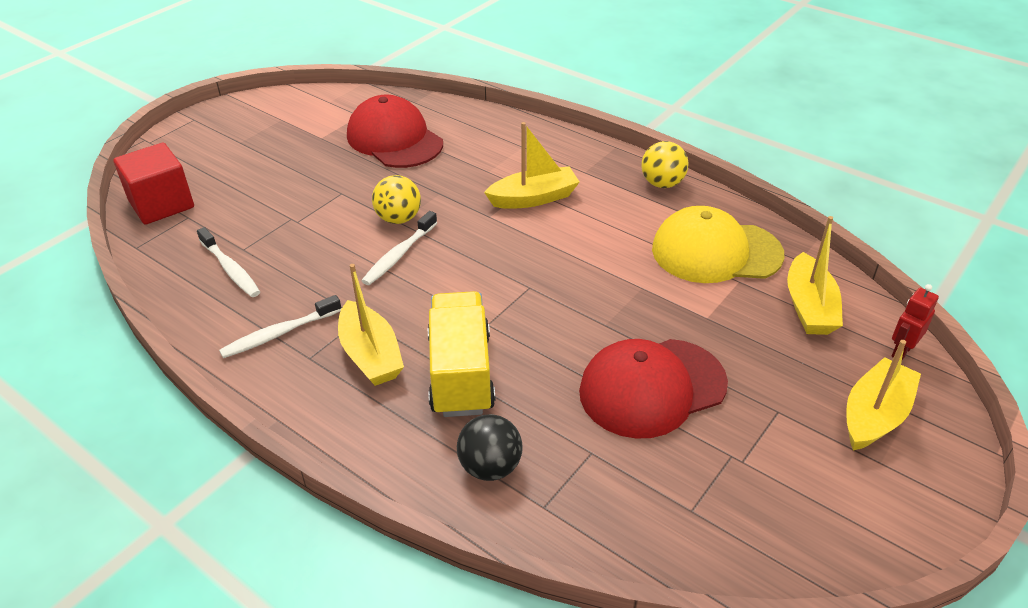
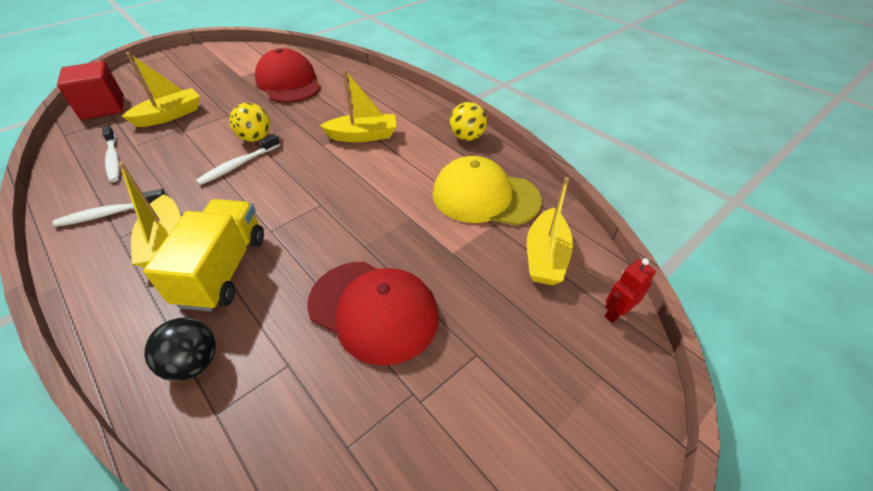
camera: 10 degrees right, 5 degrees up
red cap [579,339,728,439] -> red cap turned 135 degrees counterclockwise [307,262,439,366]
yellow boat [846,340,921,451] -> yellow boat moved to [122,52,200,127]

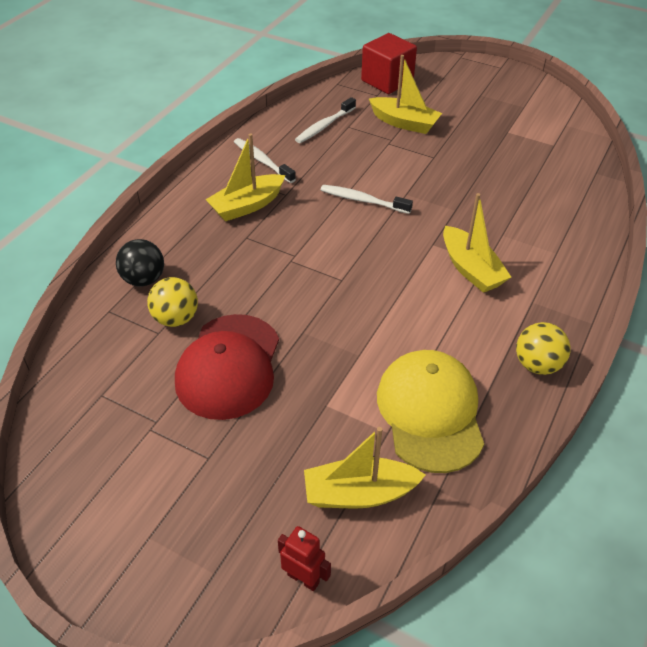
camera: 70 degrees right, 0 degrees up
yellow truck [143,199,264,311] -> none
yellow ball [229,103,270,142] -> yellow ball moved to [147,277,198,327]
red cap [255,48,321,103] -> none

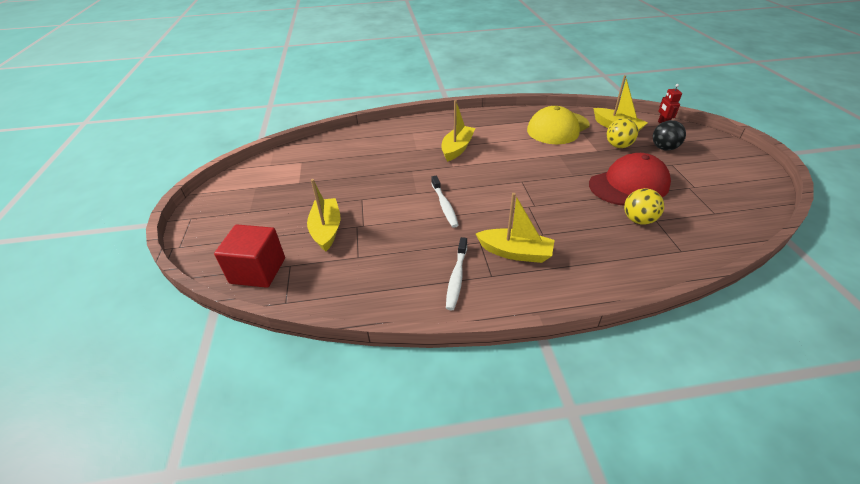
camera: 125 degrees left, 5 degrees down
black ball [116,239,164,287] -> black ball moved to [653,120,686,150]
white toothbrush [295,97,356,143] -> none
yellow ball [516,322,571,375] -> yellow ball moved to [607,118,638,148]

